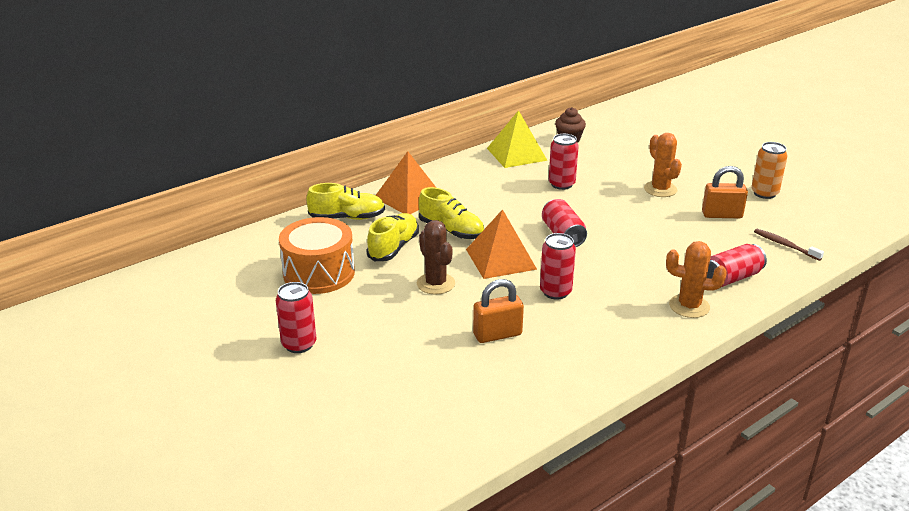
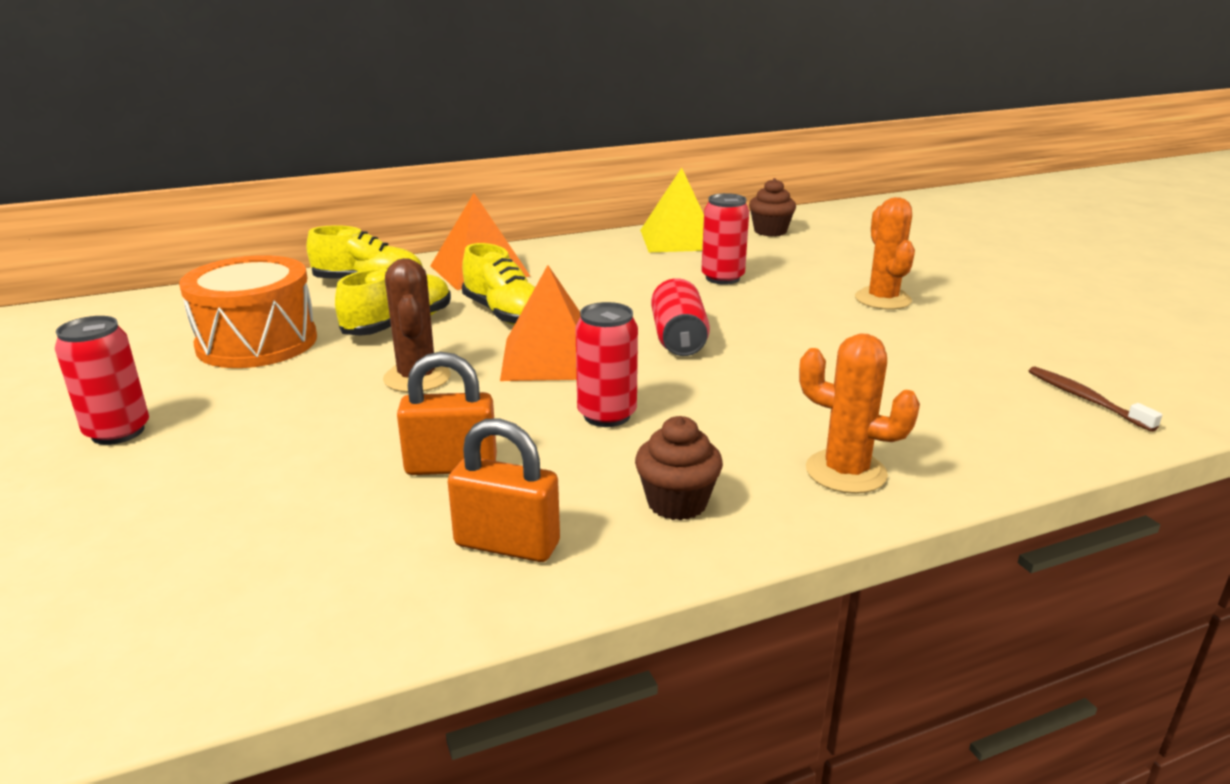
camera: 15 degrees right, 5 degrees down
orange padlock [702,166,748,218] -> orange padlock moved to [448,418,560,562]
red can [707,244,767,287] -> none
orange can [751,142,788,199] -> none
none -> brown cupcake [635,416,723,520]

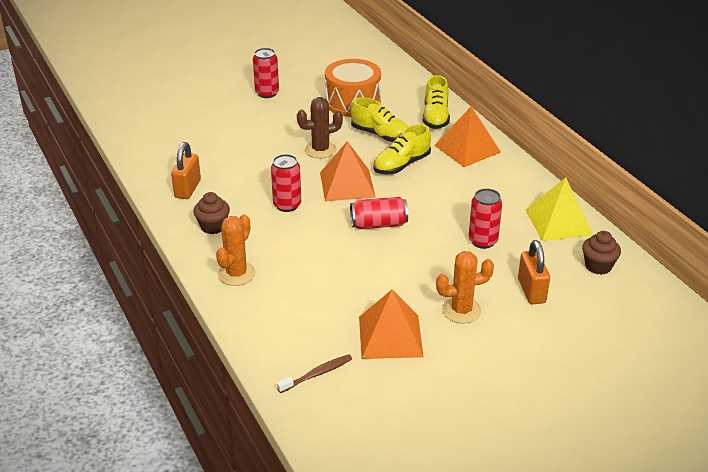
camera: 85 degrees right, 10 degrees up
orange padlock [397,352,497,475] -> orange padlock moved to [518,240,550,304]
none -> orange pyramid [359,290,423,359]

